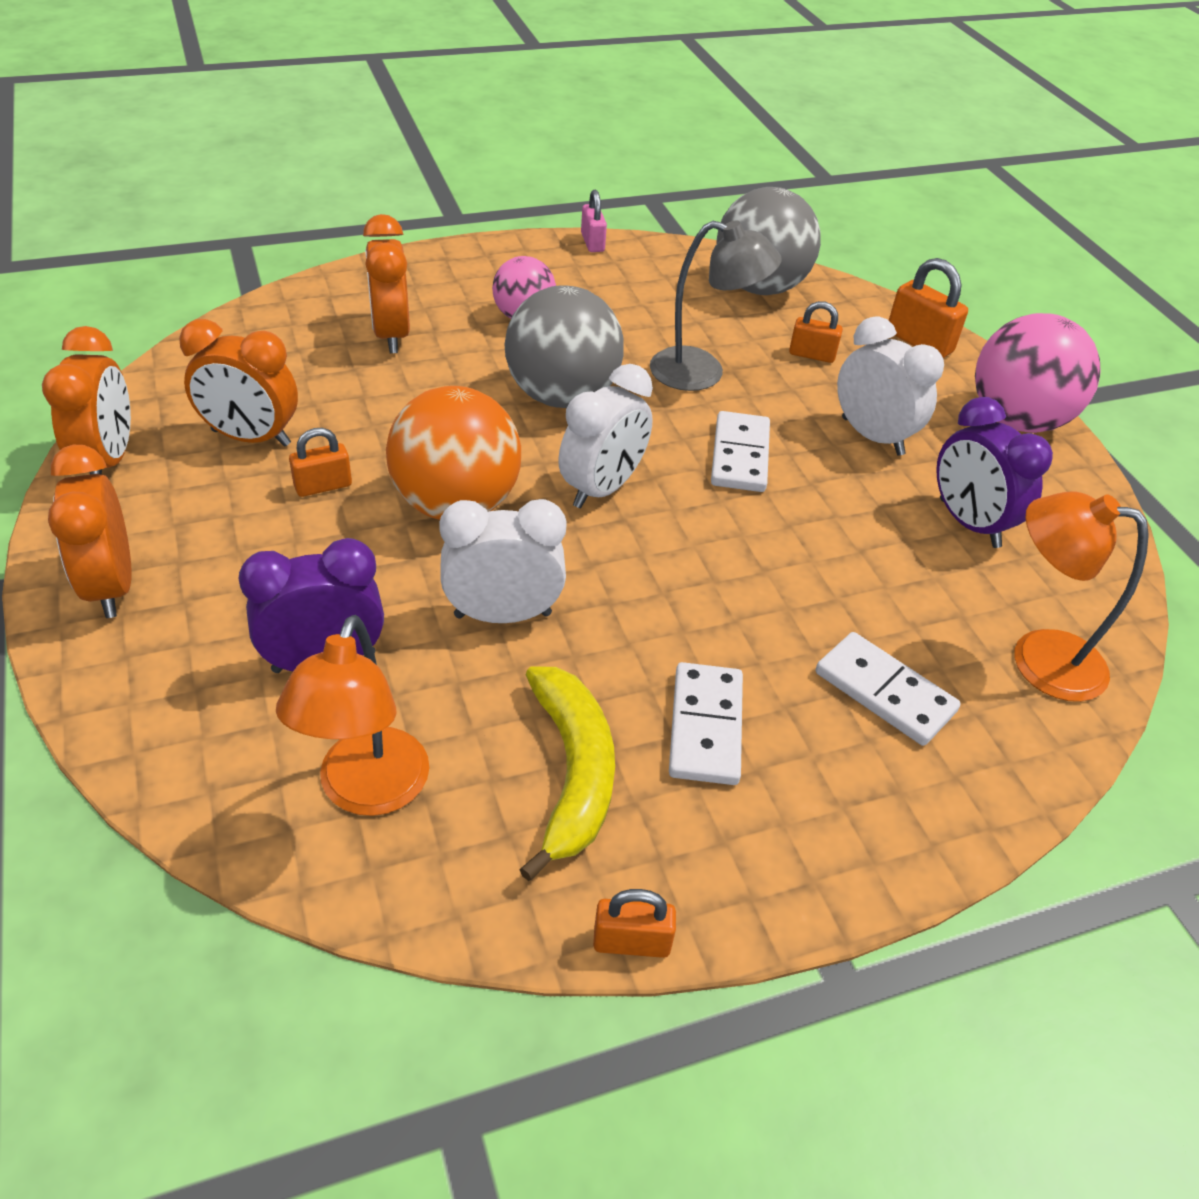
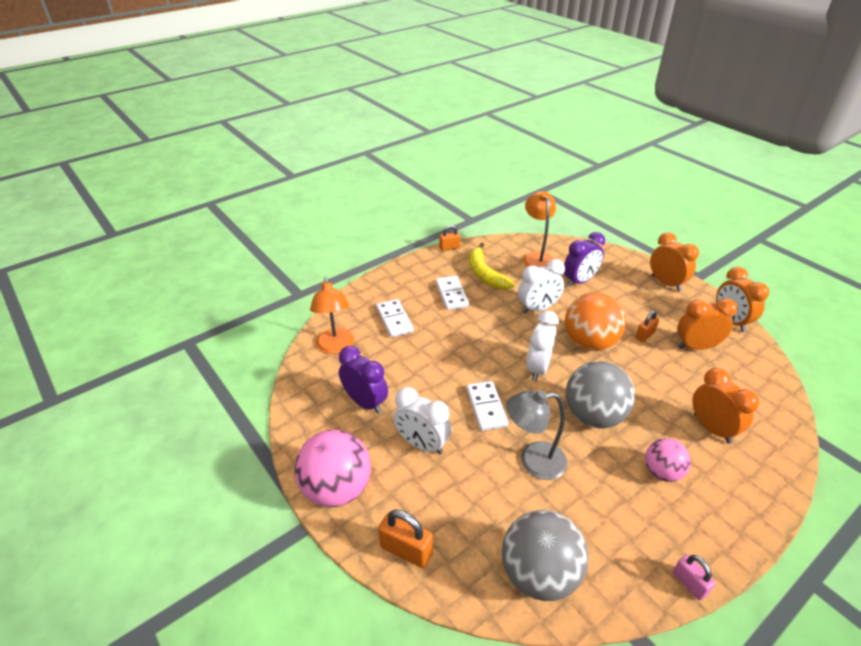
camera: 165 degrees right, 5 degrees down
orange padlock [789,301,843,363] -> none
white domino [816,632,961,746] -> white domino turned 45 degrees clockwise [376,299,414,337]
orange lamp [1014,492,1149,702] -> orange lamp turned 75 degrees clockwise [310,277,354,354]

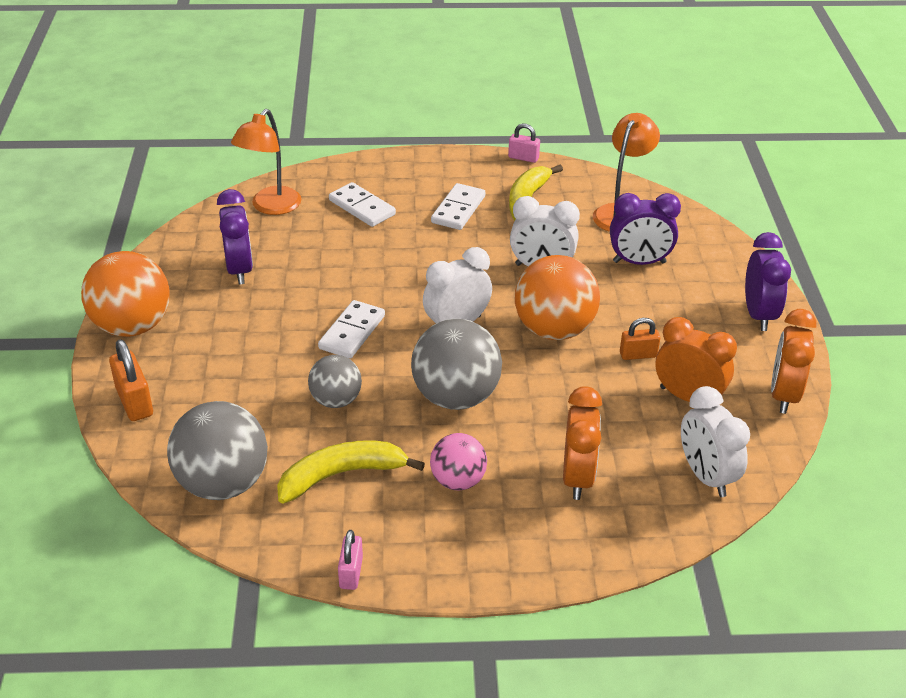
camera: 35 degrees right, 0 degrees up
pink ball [295,430,371,507] -> orange ball [81,251,170,337]
white domino [376,299,414,337] -> white domino turned 60 degrees counterclockwise [329,182,396,227]
white clock [393,387,451,454] -> white clock moved to [681,386,750,497]
orange padlock [439,225,461,251] -> pink padlock [508,124,540,163]
grey lamp [506,390,567,480] -> grey ball [308,355,362,408]
orange clock [650,232,699,291] -> purple clock [745,232,791,331]
none -> yellow banana [277,440,425,504]

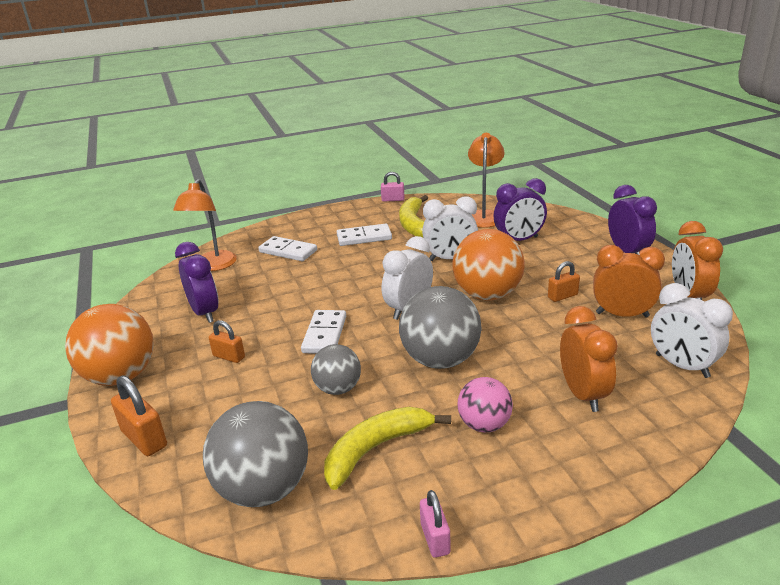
camera: 15 degrees left, 10 degrees down
white domino [431,183,485,230] -> white domino turned 75 degrees clockwise [337,224,392,246]
none -> orange padlock [209,320,245,363]

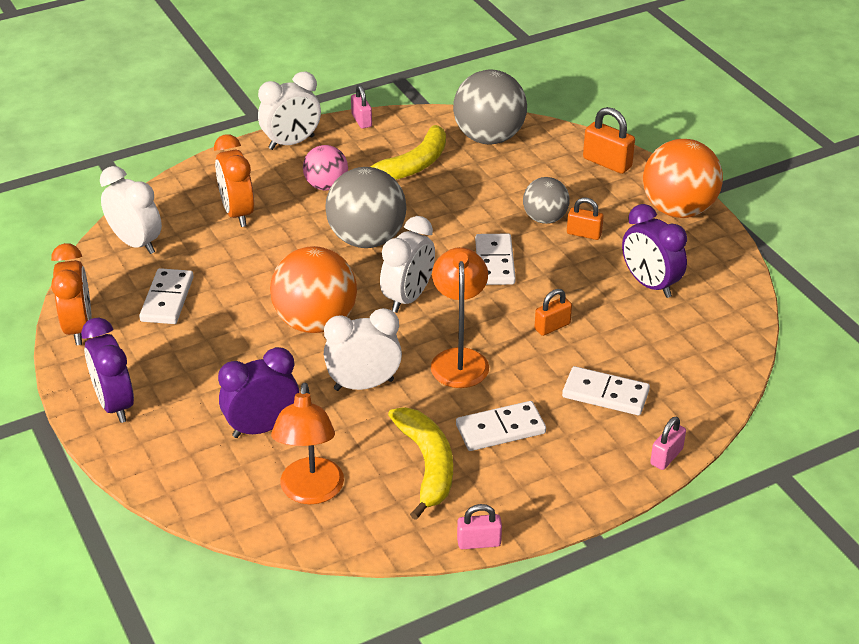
camera: 170 degrees right, 10 degrees up
orange lamp [173,179,237,271] -> orange lamp moved to [431,247,489,388]
grey ball [311,344,361,395] -> grey ball moved to [523,177,569,224]
orange padlock [548,261,580,302] -> orange padlock moved to [534,289,572,336]
orange clock [593,245,665,317] -> white domino [139,268,194,324]
none -> white clock [258,71,321,150]
none -> pink padlock [650,416,686,470]

